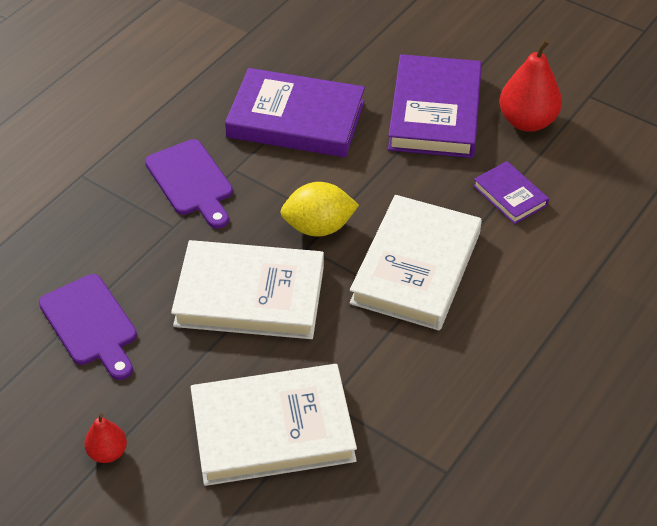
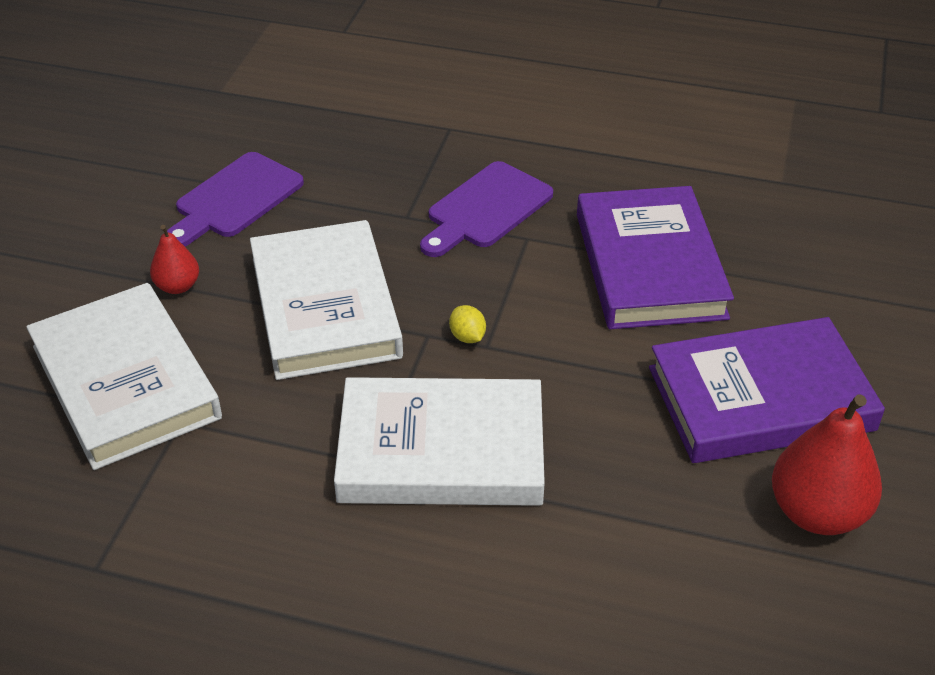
camera: 70 degrees right, 5 degrees down
red pear [84,413,127,463] -> red pear moved to [150,225,199,294]
yellow lemon [280,182,359,237] -> yellow lemon [449,305,486,343], size x0.47
purple book [473,161,549,224] -> none

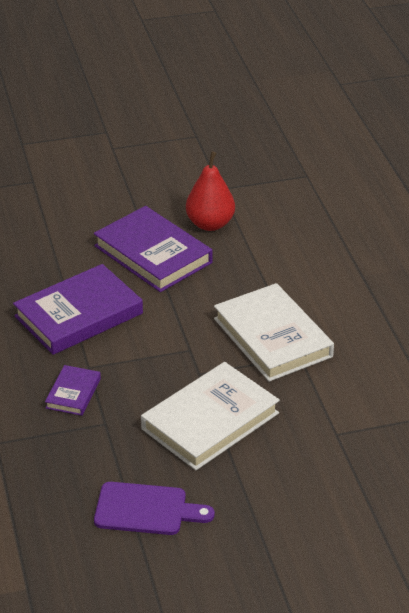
camera: 120 degrees left, 5 degrees down
white book [27,283,222,470] -> none
red pear [150,225,199,294] -> none
purple cutting board [420,161,553,257] -> purple book [45,365,101,416]
yellow lemon [449,305,486,343] -> none

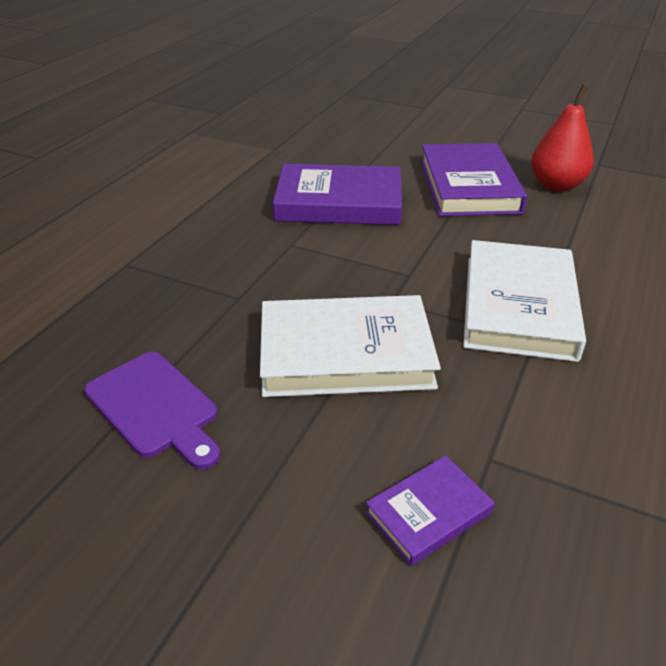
camera: 40 degrees right, 0 degrees up
purple book [45,365,101,416] -> purple book moved to [365,455,494,566]

